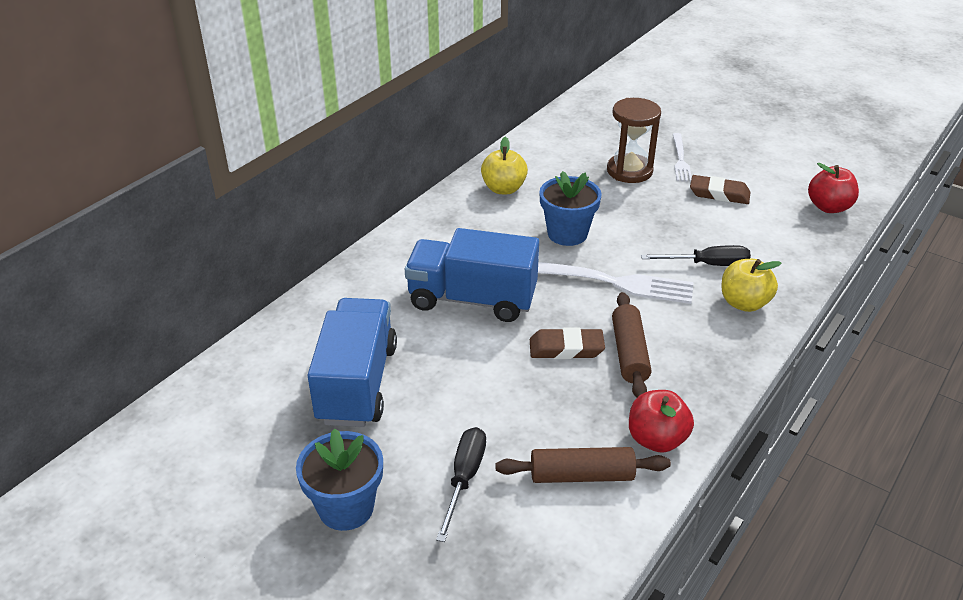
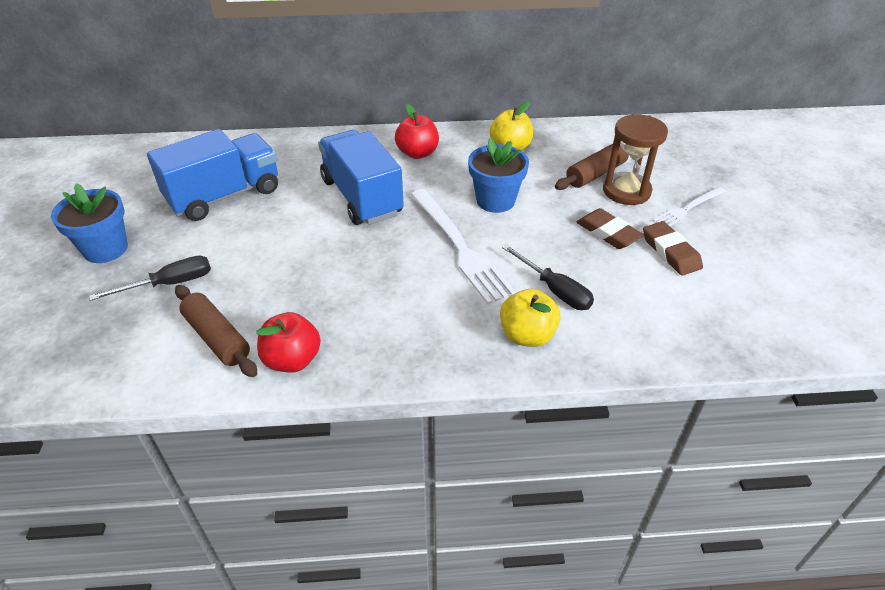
camera: 50 degrees right, 5 degrees up
brown eraser [530,328,605,359] -> brown eraser moved to [577,208,644,249]
brown rolling pin [612,292,651,398] -> brown rolling pin moved to [555,144,629,190]
red apple [808,163,859,213] -> red apple moved to [395,104,439,159]

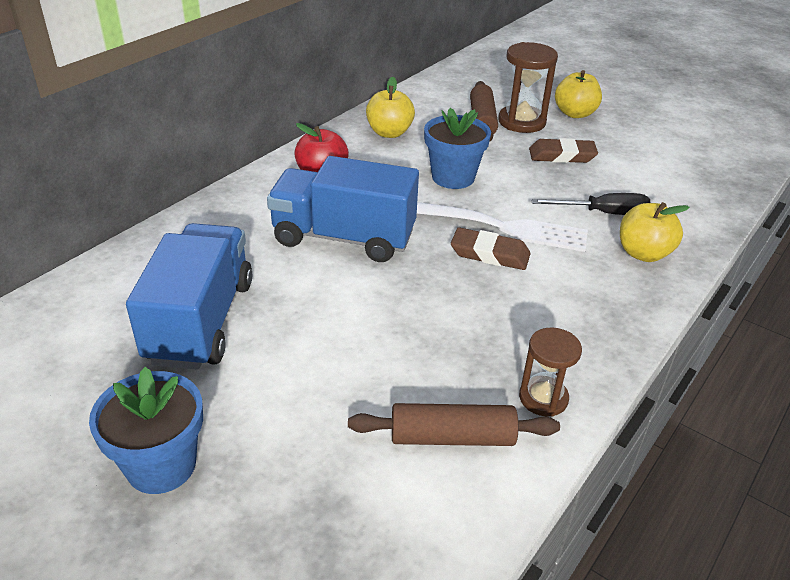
camera: 50 degrees left, 5 degrees down
black screwdriver [89,256,211,301] -> none
red apple [256,312,321,373] -> brown hourglass [519,327,582,417]
brown eraser [643,221,703,276] -> brown eraser moved to [451,227,531,270]
white fork [653,187,726,226] -> yellow apple [555,70,602,118]

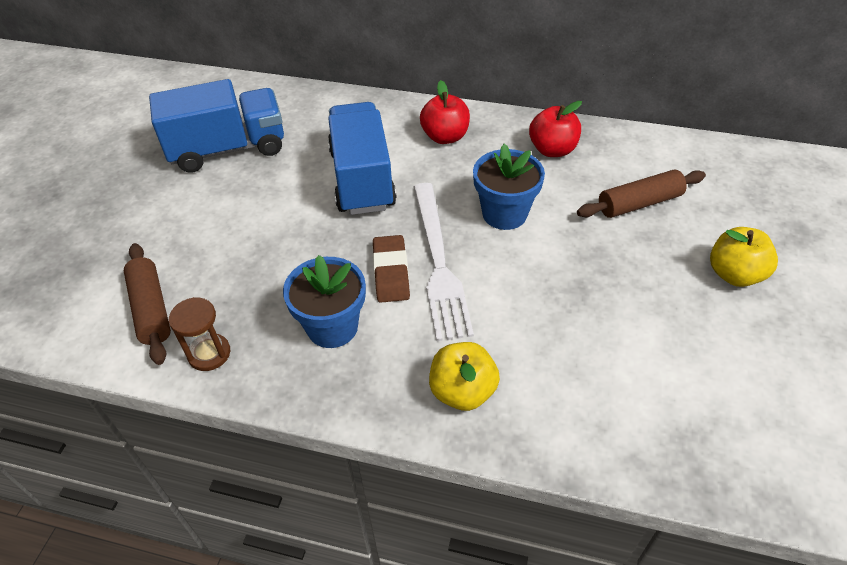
camera: 70 degrees right, 10 degrees up
blue flower pot [89,367,203,494] -> blue flower pot moved to [283,255,366,348]
yellow apple [366,77,415,138] -> red apple [529,101,582,157]
brown hourglass [498,42,558,133] -> none
brown eraser [529,138,598,163] -> none
black screwdriver [531,193,651,215] -> none

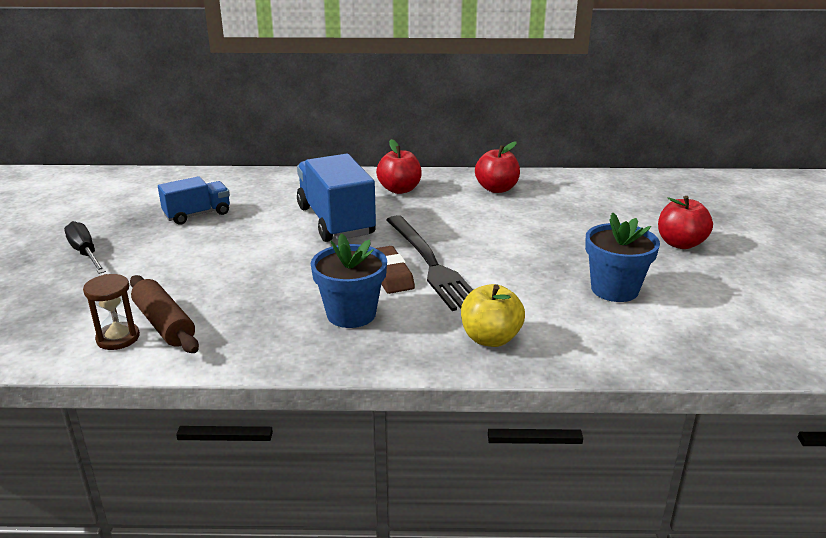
camera: 15 degrees left, 20 degrees down
blue truck [149,79,284,173] -> blue truck [158,176,230,225], size x0.57
brown hourglass [169,297,230,371] -> brown hourglass moved to [83,274,140,350]
white fork [413,183,474,341] -> black fork [386,215,473,311]
blue flower pot [473,144,545,230] -> blue flower pot moved to [585,212,660,302]
brown rolling pin [577,170,706,218] -> none
yellow apple [710,227,778,287] -> red apple [658,196,713,249]
none -> black screwdriver [64,221,106,274]

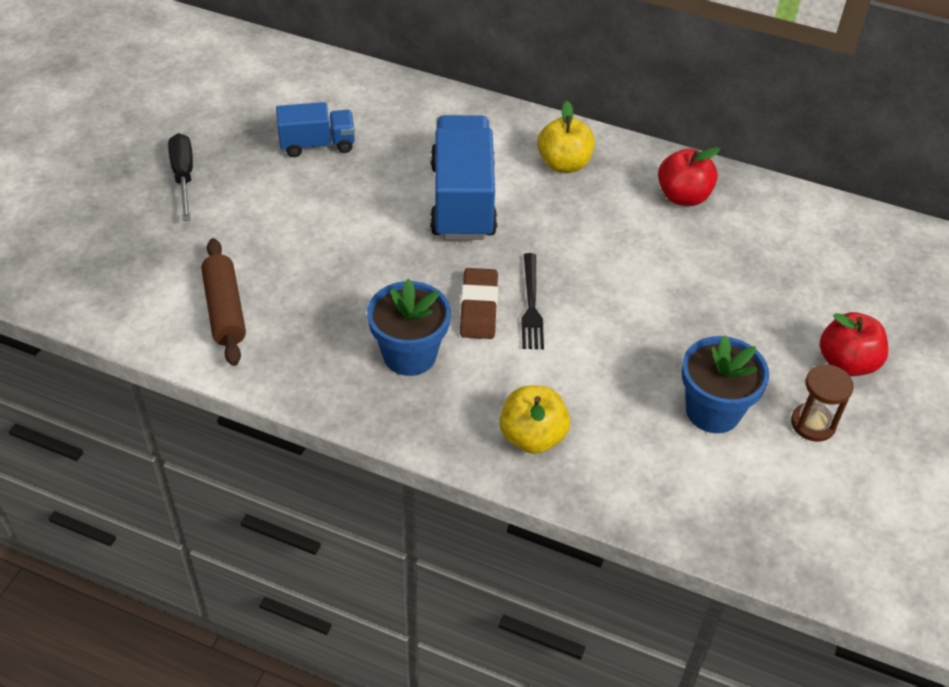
camera: 20 degrees right, 20 degrees up
brown hourglass [83,274,140,350] -> brown hourglass moved to [791,364,854,442]
red apple [376,139,422,194] -> yellow apple [537,101,595,173]
black fork [386,215,473,311] -> black fork [521,253,544,349], size x0.56

